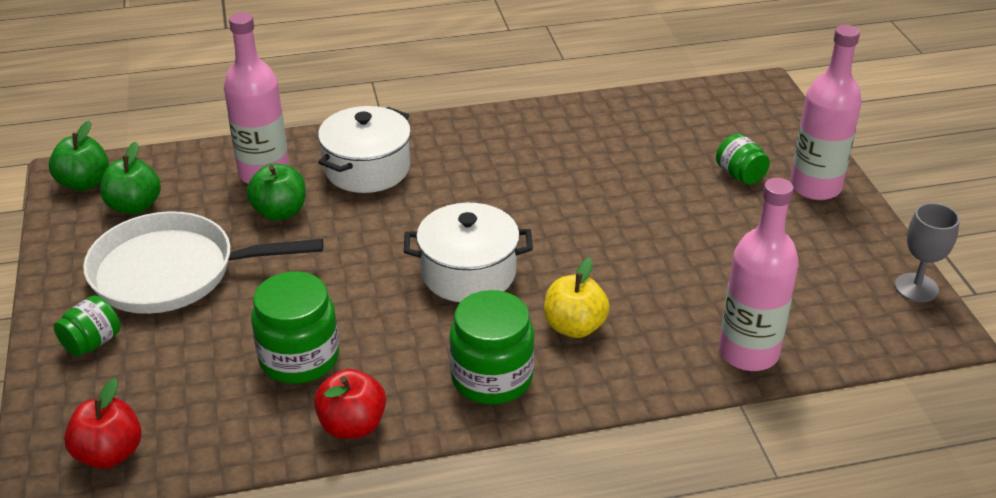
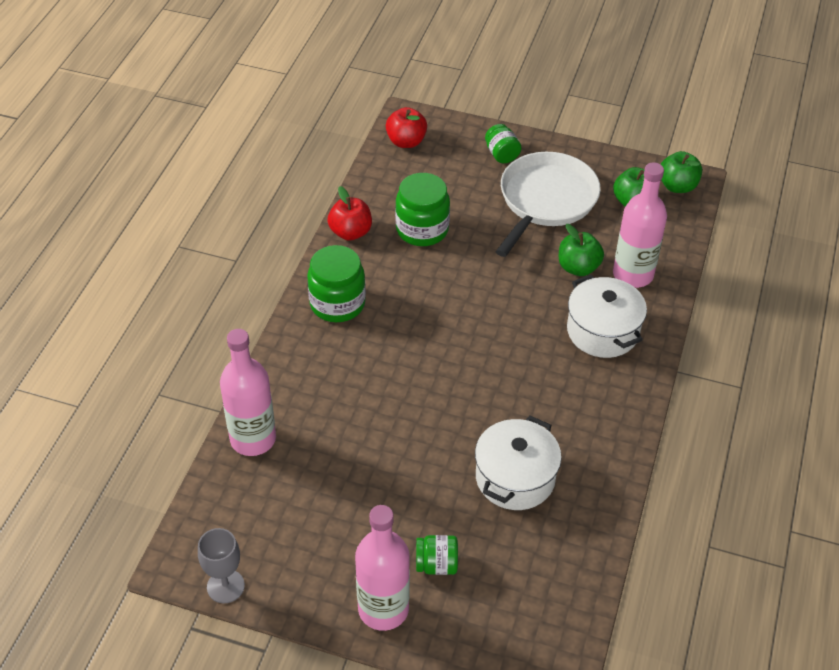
camera: 120 degrees right, 10 degrees up
white pot [404,203,533,302] -> white pot moved to [475,416,562,510]
yellow apple [544,257,610,338] -> none

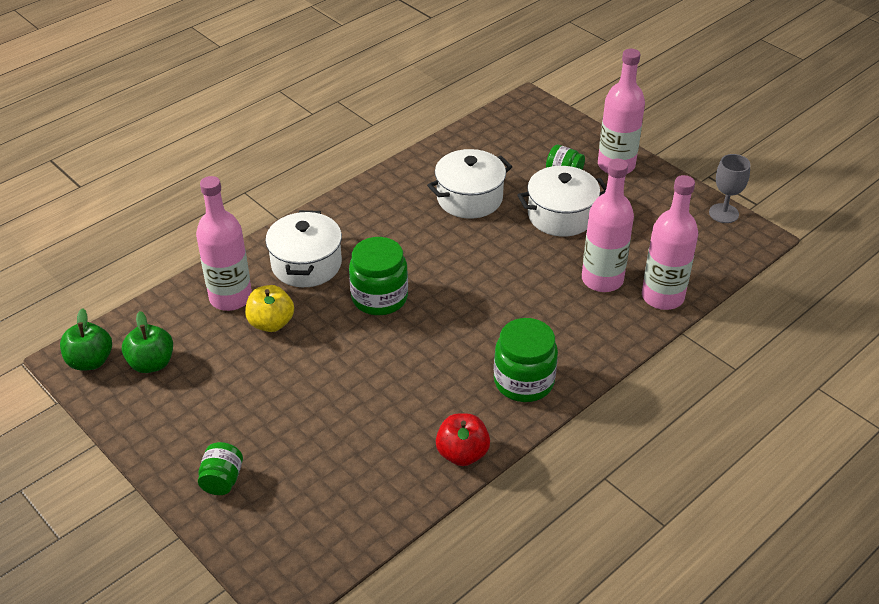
camera: 150 degrees left, 5 degrees down
red apple [386,107,427,148] -> none
green jar [395,173,450,246] -> green jar moved to [349,237,408,315]
white pan [495,152,601,257] -> none
green apple [559,224,604,276] -> yellow apple [245,285,294,332]
none -> white pot [518,166,607,237]
none -> pink bottle [582,159,634,292]

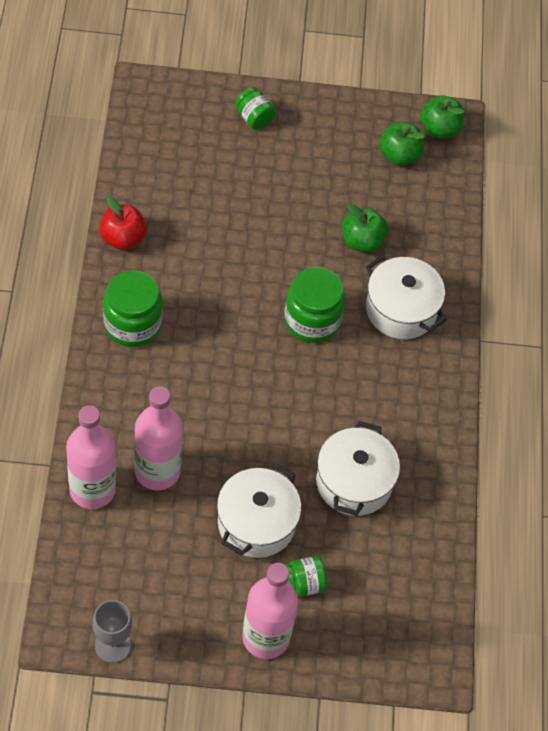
camera: 130 degrees right, 15 degrees up
pink bottle [196,176,252,311] -> none
yellow apple [245,285,294,332] -> green apple [342,204,388,253]

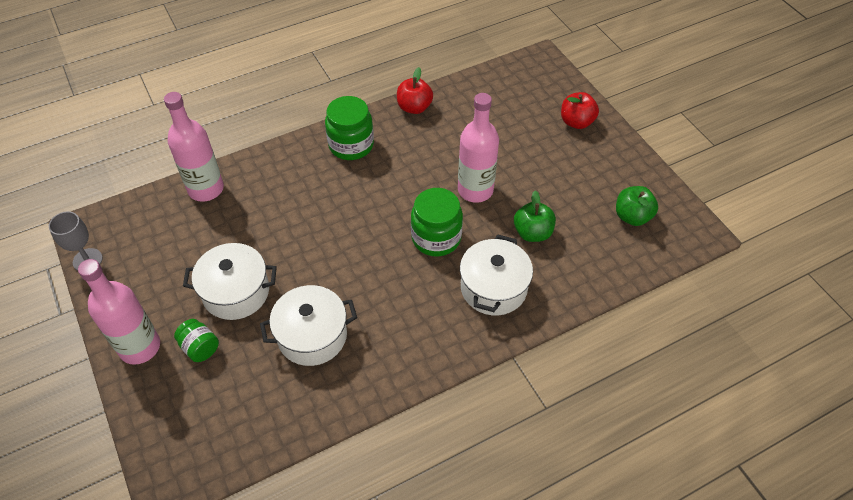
camera: 65 degrees right, 5 degrees down
pink bottle [134,386,183,491] -> pink bottle moved to [458,93,499,203]
green jar [235,87,276,130] -> red apple [561,92,599,129]
green apple [420,95,464,139] -> none

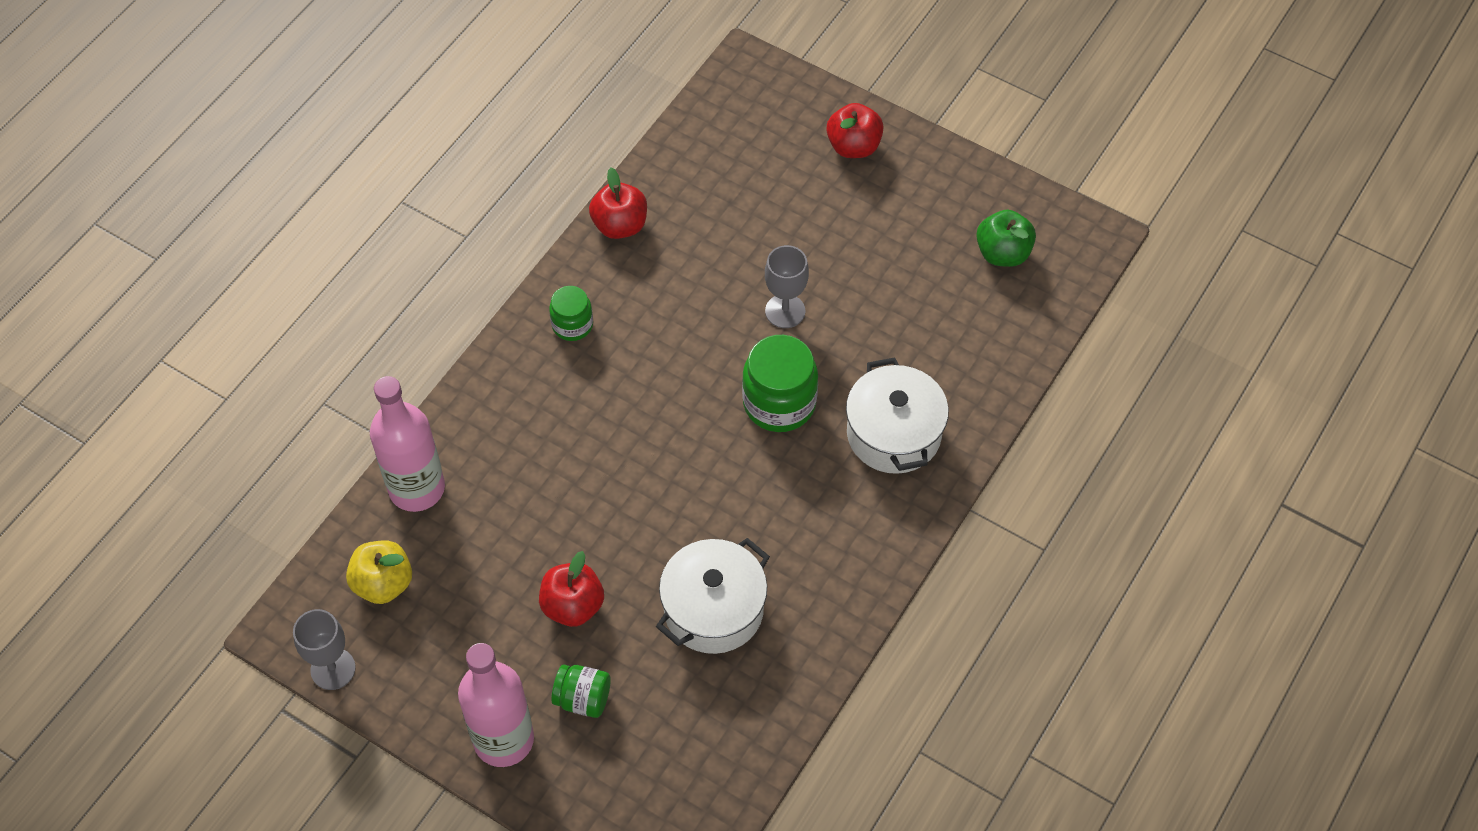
camera: 30 degrees left, 5 degrees up
white pot [183,243,277,320] -> red apple [539,551,604,627]
green jar [325,96,374,160] -> green jar [549,286,593,341], size x0.58
pink bottle [458,93,499,203] -> grey goblet [765,245,809,328]
green apple [514,191,556,242] -> none
none -> yellow apple [346,540,412,604]

